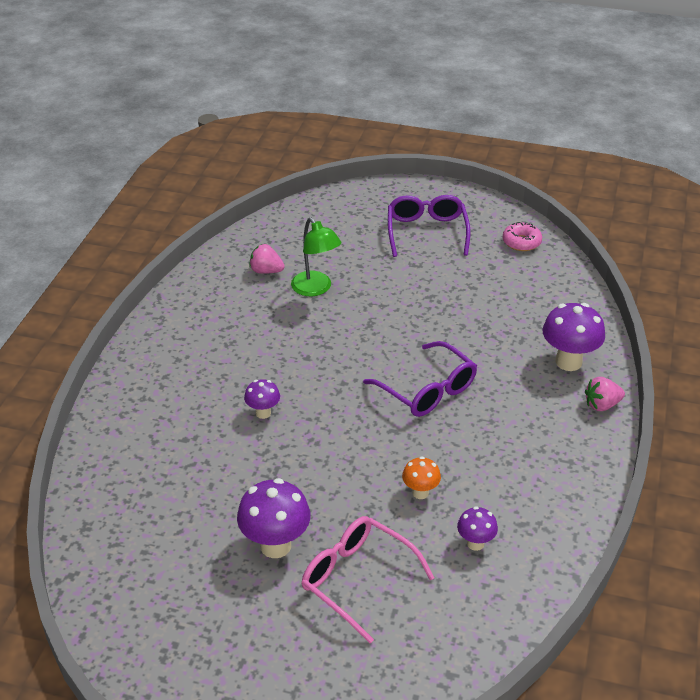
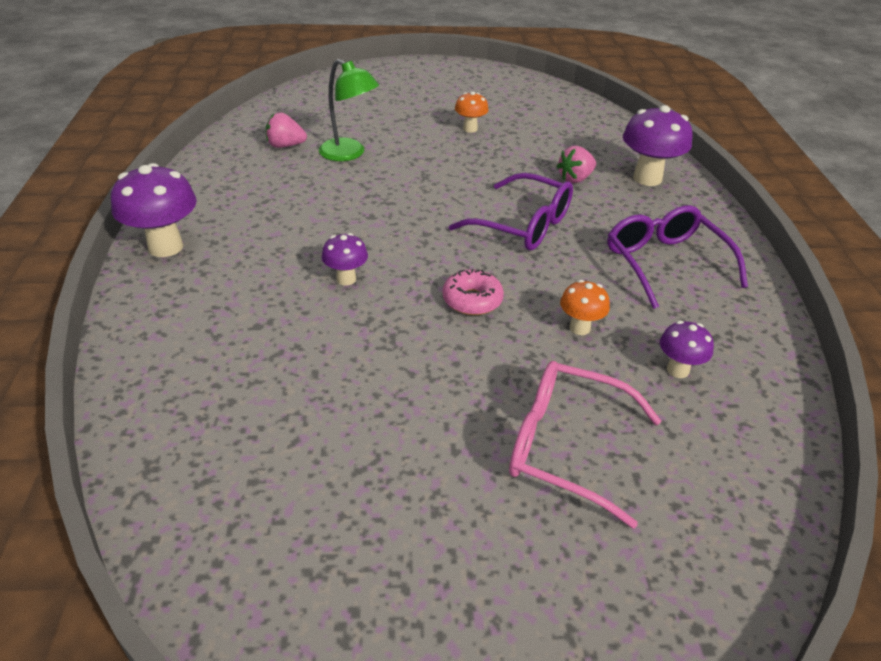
camera: 20 degrees left, 0 degrees up
purple mushroom [237,478,310,558] -> purple mushroom moved to [111,163,197,257]
purple glasses [388,195,470,257] -> purple glasses moved to [607,205,748,309]
pink donut [503,222,542,251] -> pink donut moved to [442,269,504,315]
pink strawberry [585,377,625,411] -> pink strawberry moved to [557,146,596,183]
none -> orange mushroom [455,91,489,133]

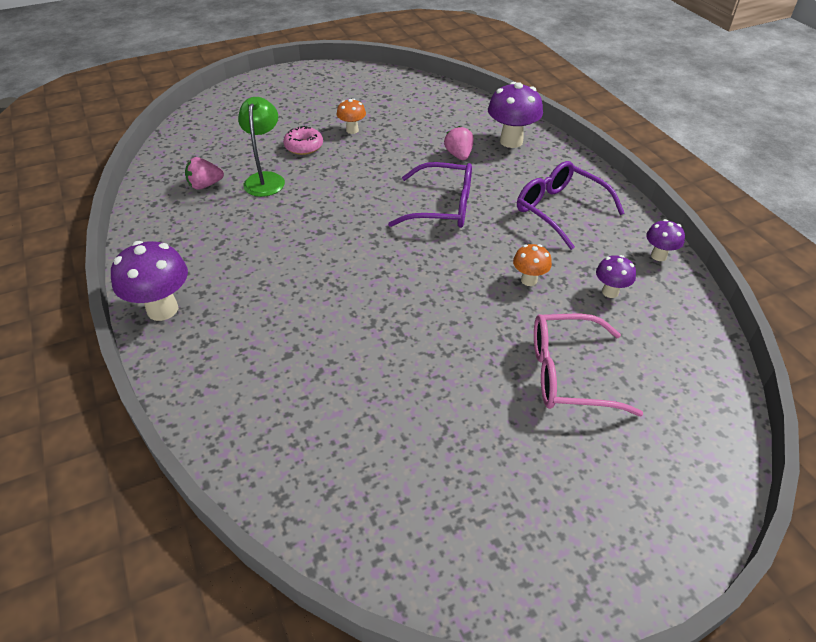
camera: 20 degrees left, 5 degrees up
green lamp [319,59,379,161] -> green lamp turned 105 degrees counterclockwise [238,97,285,197]
purple mushroom [321,233,368,286] -> purple mushroom moved to [646,219,685,261]
pink donut [442,269,504,315] -> pink donut moved to [283,126,323,155]
pink strawberry [557,146,596,183] -> pink strawberry turned 135 degrees clockwise [444,126,474,160]

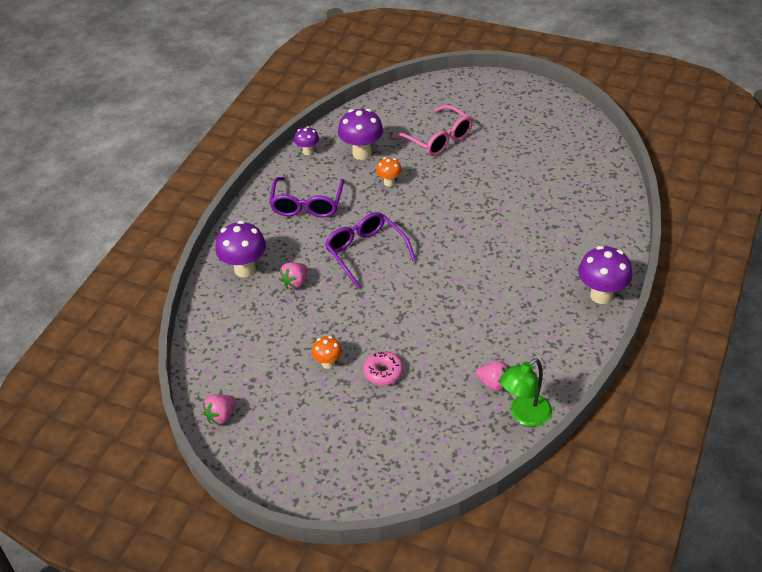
camera: 130 degrees left, 0 degrees up
green lamp [238,97,285,197] -> green lamp moved to [500,358,552,427]
purple mushroom [596,255,636,298] -> purple mushroom [338,109,383,160], size x1.80
none -> pink strawberry [203,395,236,425]

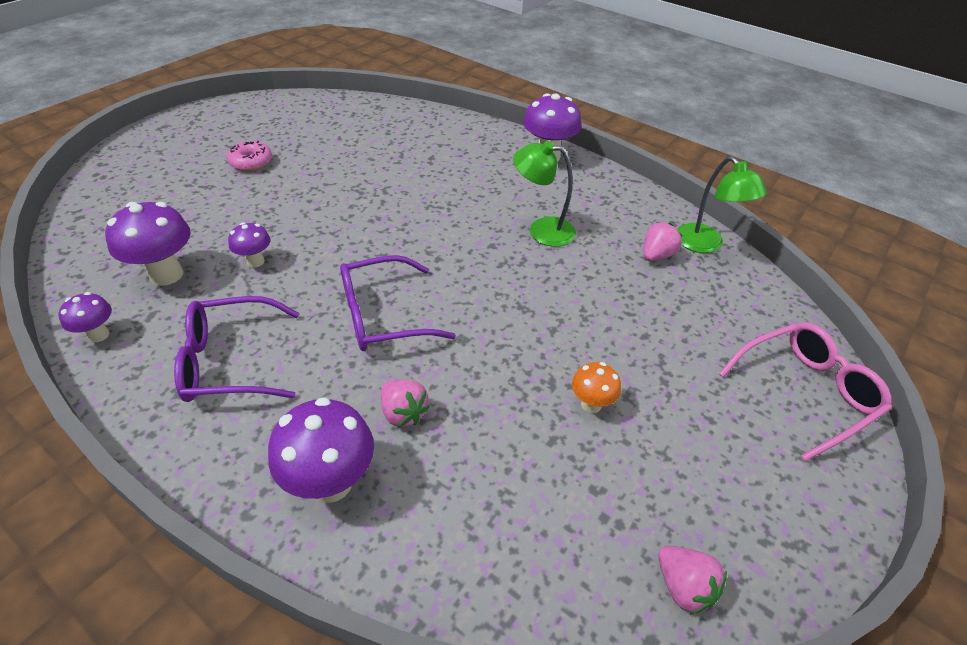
camera: 80 degrees left, 0 degrees up
purple glasses [269,177,344,218] -> purple glasses turned 150 degrees clockwise [174,296,300,402]
pink donut [363,351,403,386] -> pink donut moved to [227,141,272,171]
orange mushroom [376,158,402,187] -> purple mushroom [228,222,271,267]
pink glasses [393,105,473,156] -> pink glasses moved to [719,322,892,461]
none -> green lamp [513,141,576,247]

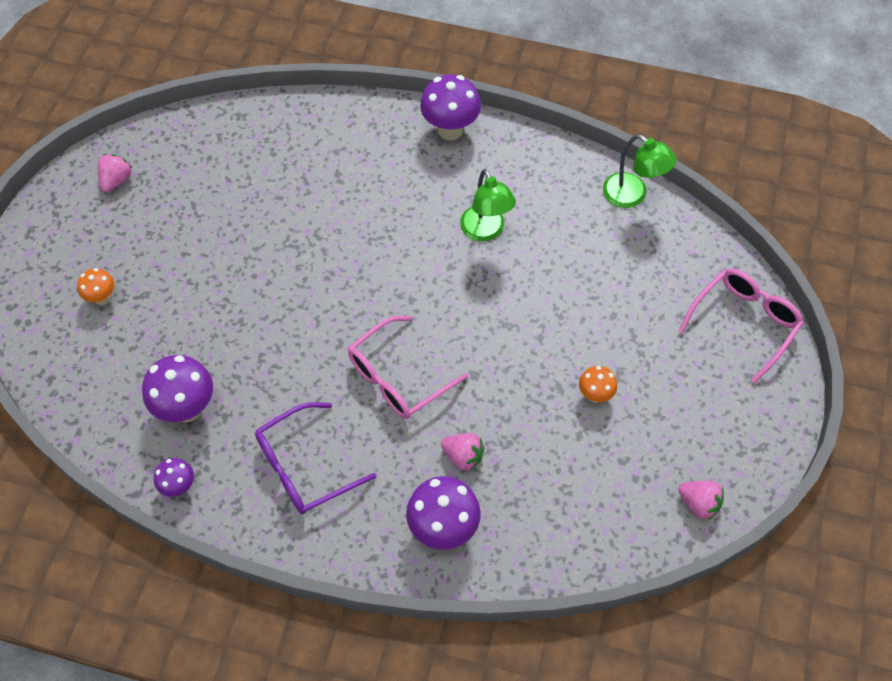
camera: 20 degrees left, 15 degrees up
pink donut [227,141,272,171] -> none
purple mushroom [228,222,271,267] -> none
purple glasses [340,255,456,351] -> pink glasses [348,316,468,419]
green lamp [513,141,576,247] -> green lamp turned 105 degrees counterclockwise [460,169,516,242]
pink strawberry [643,222,683,261] -> pink strawberry moved to [98,154,132,192]
none -> orange mushroom [77,268,115,305]

